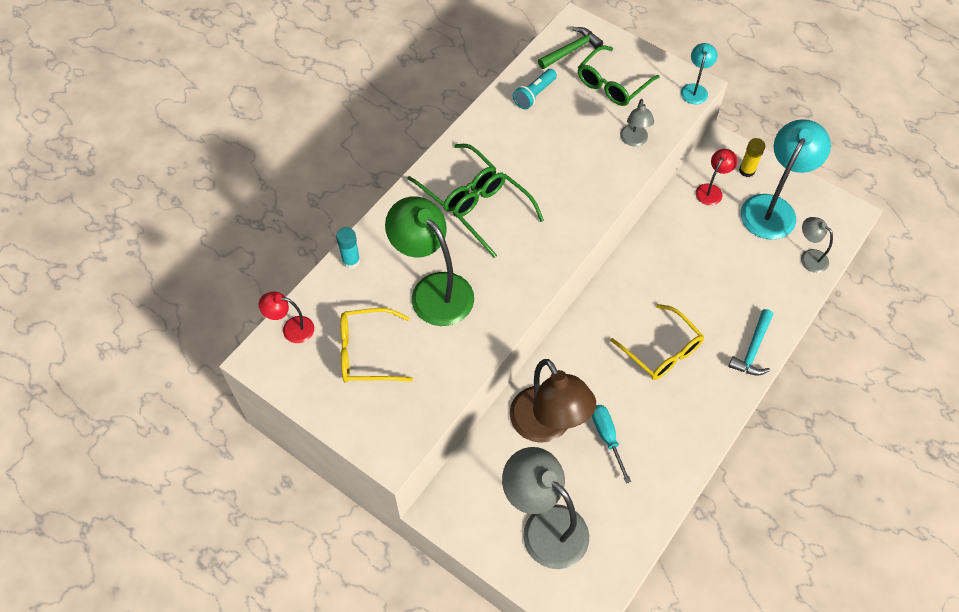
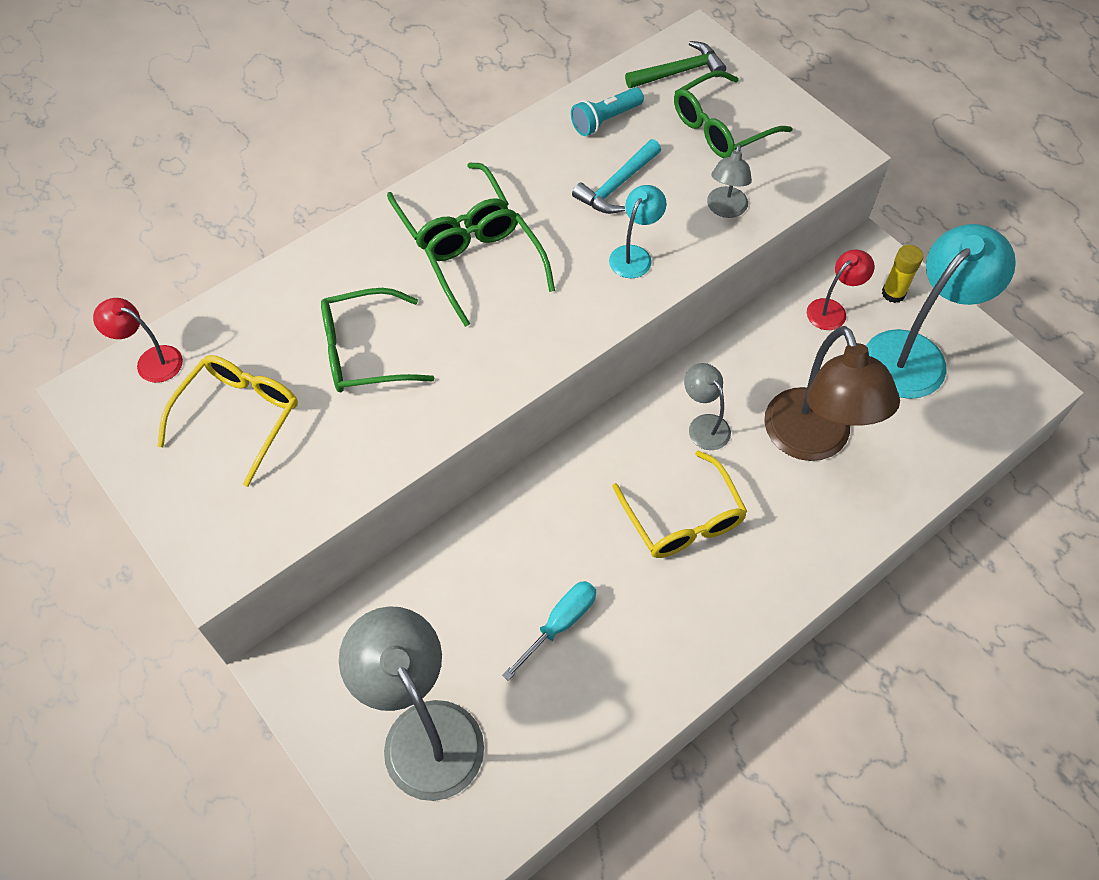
camera: 15 degrees right, 0 degrees up
turquoise glue stick [336,227,360,269] -> none
yellow glasses [340,308,413,383] -> yellow glasses turned 105 degrees clockwise [157,355,298,487]
green lamp [385,196,474,326] -> green glasses [321,288,434,392]
brown lamp [510,359,596,443] -> brown lamp moved to [764,326,900,461]
turquoise screwdriver [592,405,631,484] -> turquoise screwdriver turned 45 degrees clockwise [502,581,596,681]
turquoise lamp [681,43,717,104] -> turquoise lamp moved to [609,185,667,278]
turquoise hammer [728,309,773,376] -> turquoise hammer moved to [572,139,661,214]
grey lamp [801,217,833,273] -> grey lamp moved to [684,363,731,450]

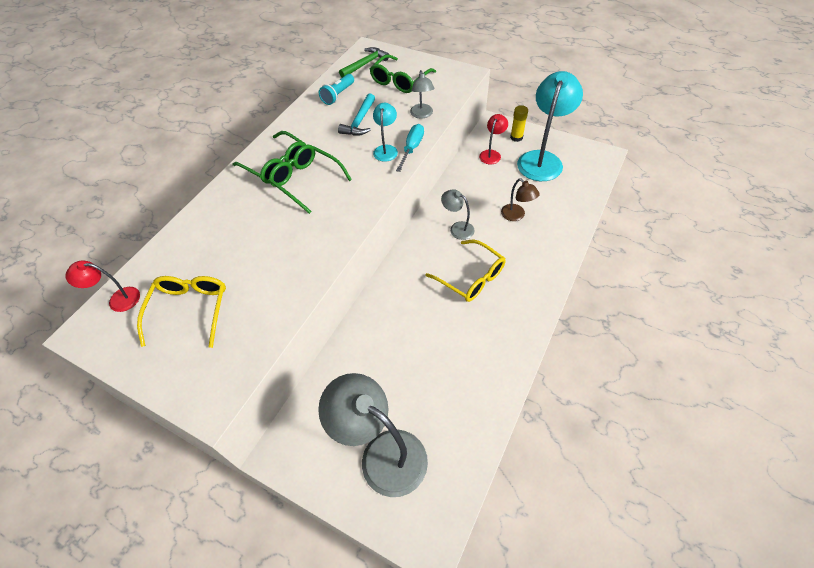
camera: 20 degrees left, 5 degrees down
green glasses [321,288,434,392] -> none
turquoise screwdriver [502,581,596,681] -> turquoise screwdriver moved to [396,124,424,172]
brown lamp [764,326,900,461] -> brown lamp [501,178,540,221], size x0.49

